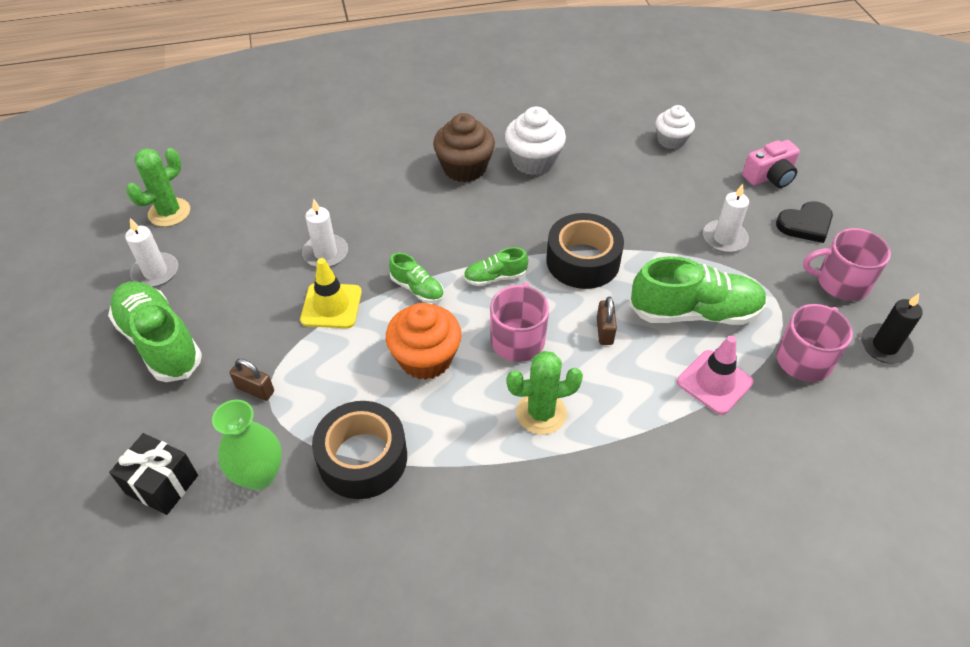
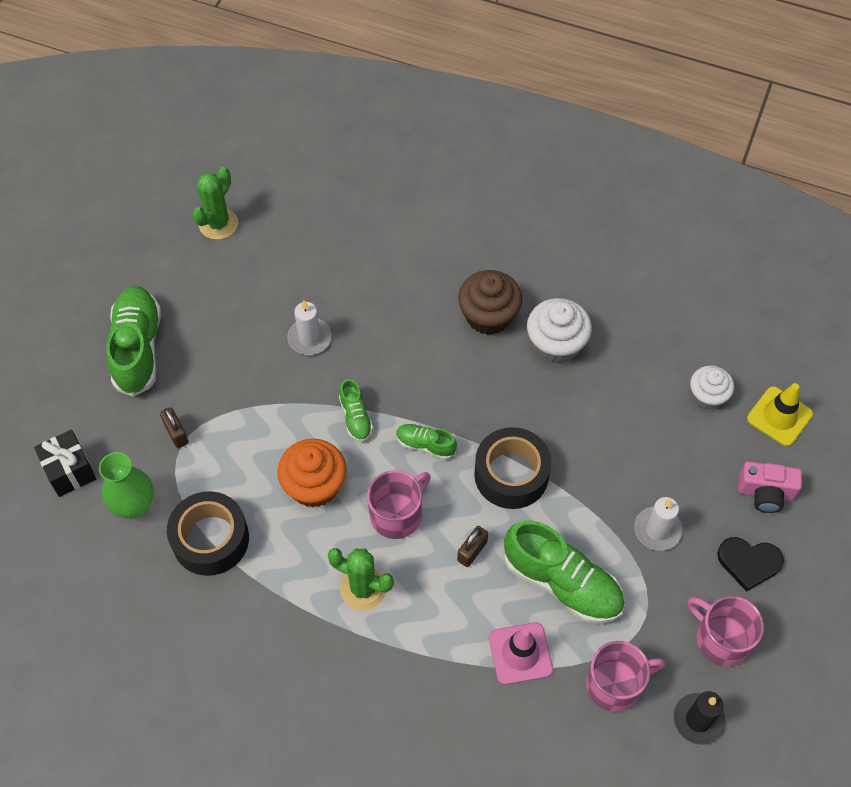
camera: 35 degrees right, 10 degrees up
white candle [125,218,178,287] -> none
green cactus [126,148,190,227] -> green cactus turned 45 degrees counterclockwise [192,167,238,240]
yellow traffic cone [300,258,362,328] -> yellow traffic cone moved to [747,383,813,446]

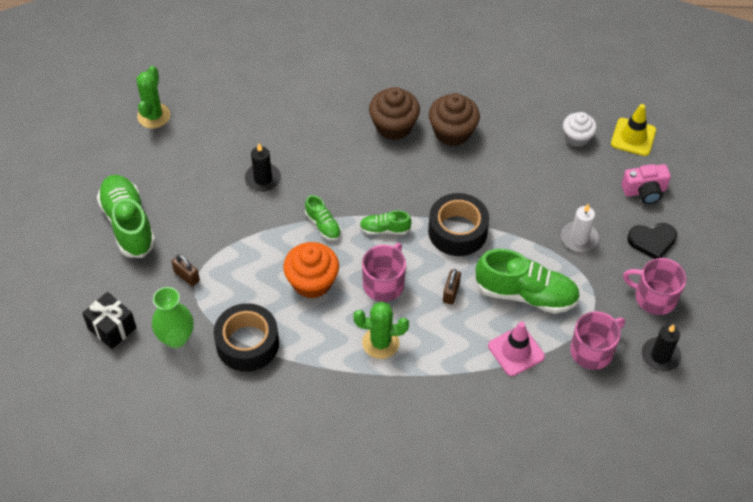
camera: 20 degrees left, 5 degrees down
white candle [287,300,332,355] -> black candle [245,143,281,192]
white cupcake [527,298,592,364] -> brown cupcake [429,93,480,146]

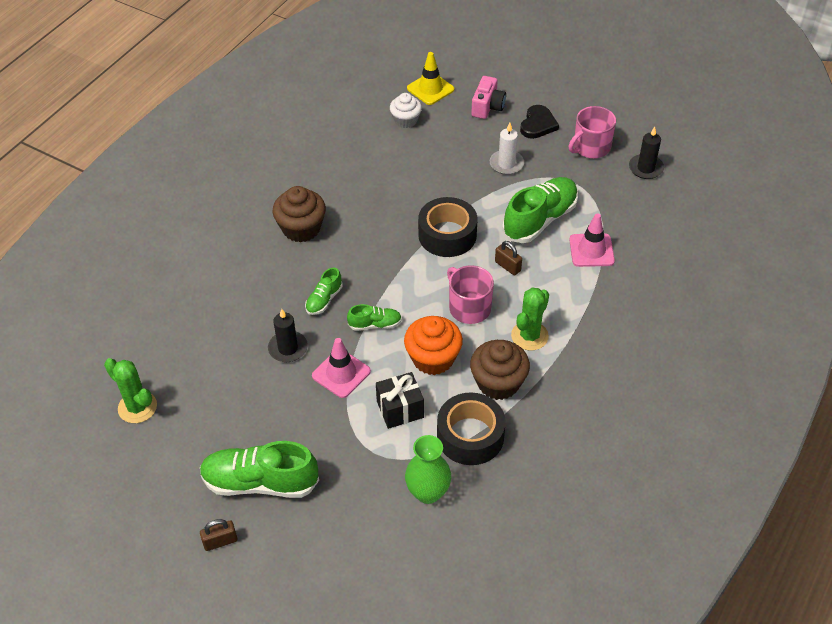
camera: 60 degrees left, 5 degrees down
black gift [82,292,137,349] -> black gift moved to [376,372,424,429]
brown padlock [172,254,200,286] -> brown padlock moved to [200,519,237,551]
green shoe [360,210,412,235] -> green shoe moved to [305,268,343,315]
brown cupcake [429,93,480,146] -> brown cupcake moved to [470,340,530,400]
pink mug [570,311,625,370] -> none
none -> pink traffic cone [312,338,371,398]

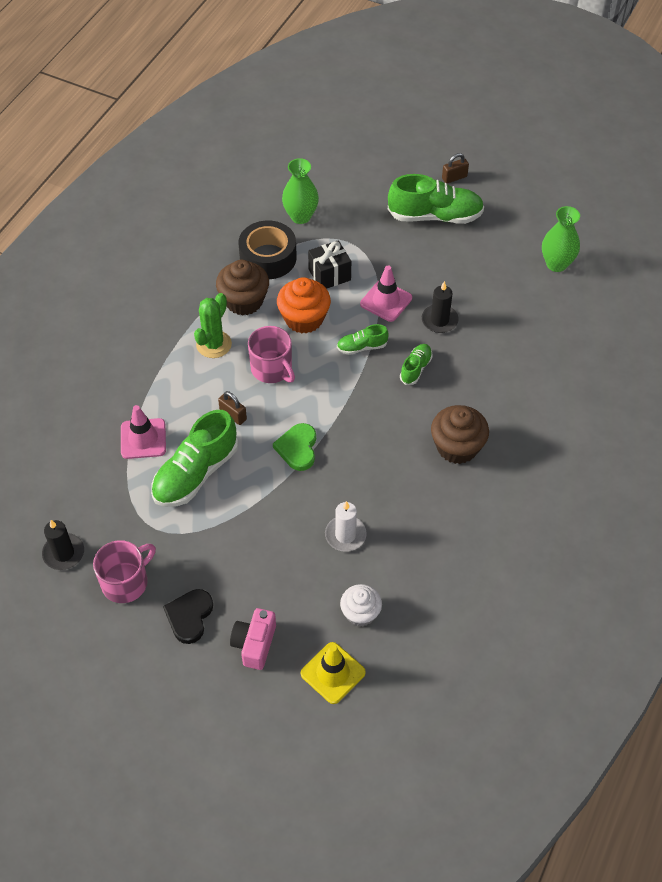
camera: 175 degrees right, 5 degrees up
green cactus [104,358,157,423] -> green vase [542,206,580,272]
black tape [418,197,478,257] -> green heart [273,423,316,471]
white candle [490,123,524,175] -> white candle moved to [325,501,367,552]

